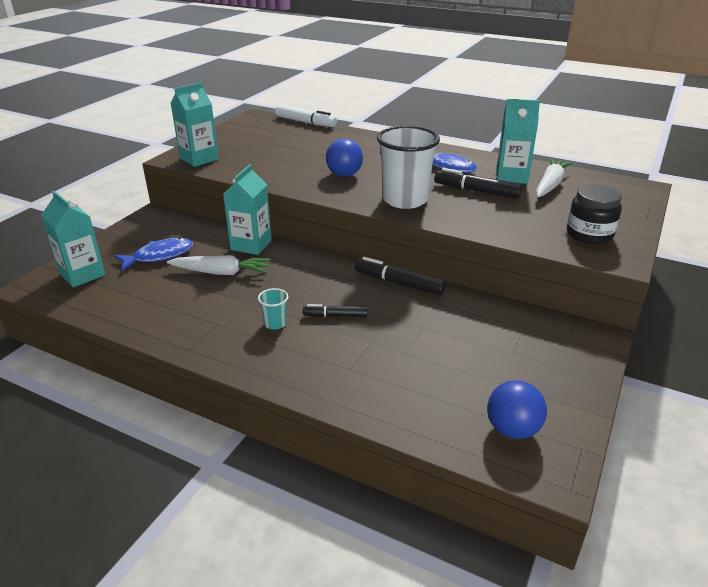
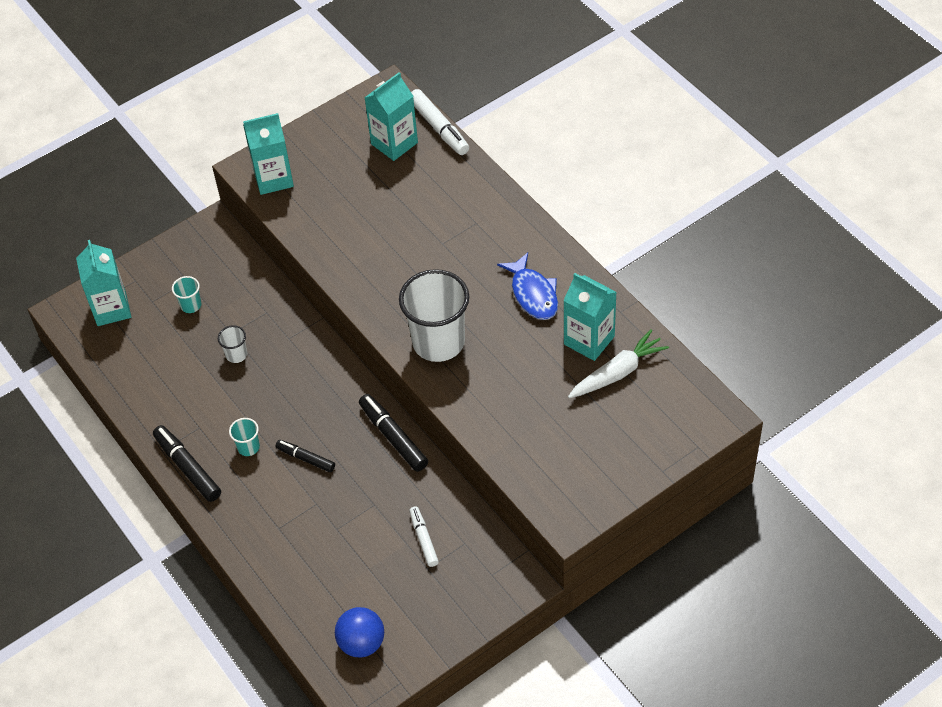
camera: 30 degrees right, 20 degrees up
blue fish [114,237,193,271] -> turquoise cup [172,276,201,313]
white carrot [167,255,271,275] -> white cup [218,325,247,363]
turquoise carton [223,164,272,255] -> turquoise carton moved to [364,72,418,161]
blue ball [326,138,363,177] -> none
black marker [435,168,522,199] -> black marker moved to [153,425,221,502]
black jar [567,184,622,244] -> none
none -> white marker [409,506,439,567]

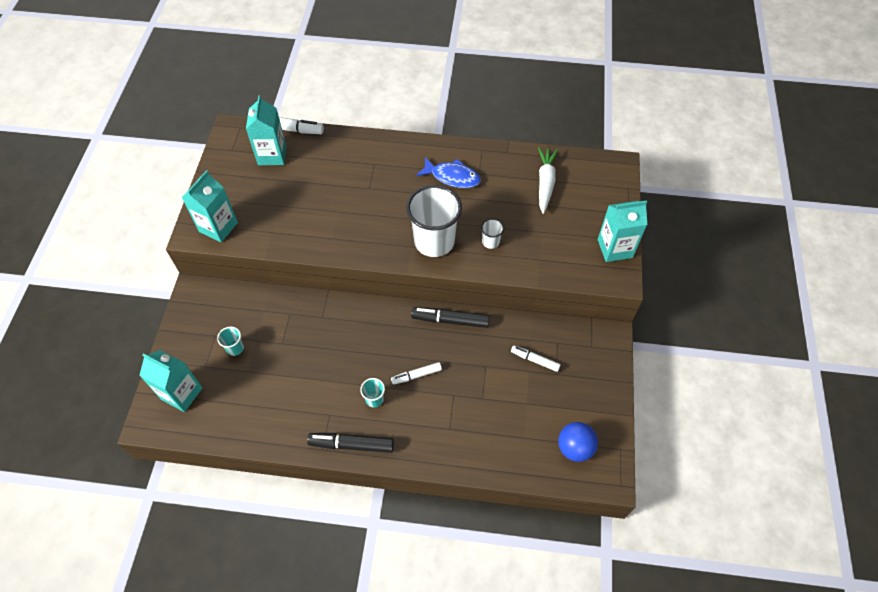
camera: 50 degrees left, 5 degrees up
white cup [218,325,247,363] -> white cup moved to [481,218,504,249]
black marker [276,440,335,472] -> white marker [391,362,442,385]
turquoise carton [563,273,617,361] -> turquoise carton moved to [598,200,647,262]

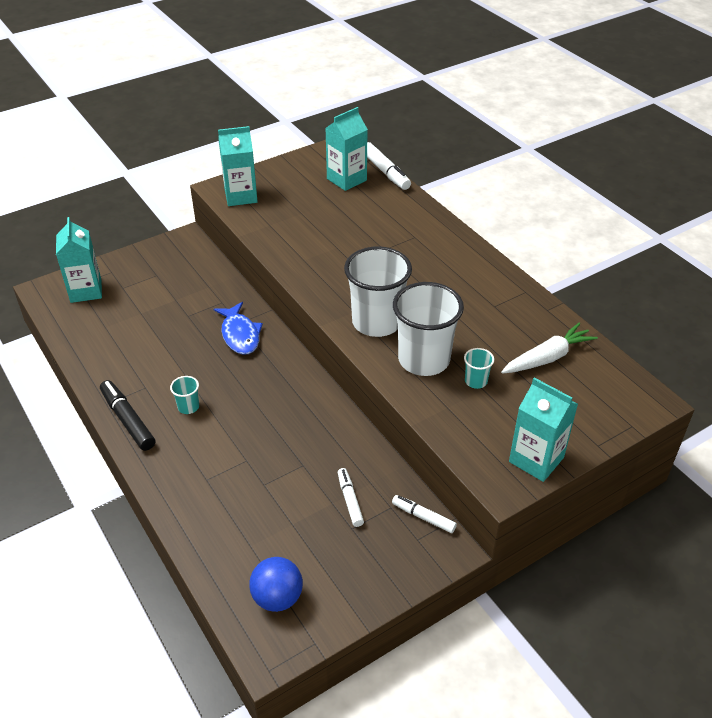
camera: 50 degrees right, 15 degrees down
turquoise cup [217,327,244,356] -> turquoise cup moved to [464,348,494,389]
white marker [391,362,442,385] -> white marker moved to [392,495,457,533]
black marker [411,307,490,328] -> none
blue fish [416,157,481,188] -> blue fish moved to [214,302,263,355]
white cup [481,218,504,249] -> white cup [393,282,464,376], size x2.32

